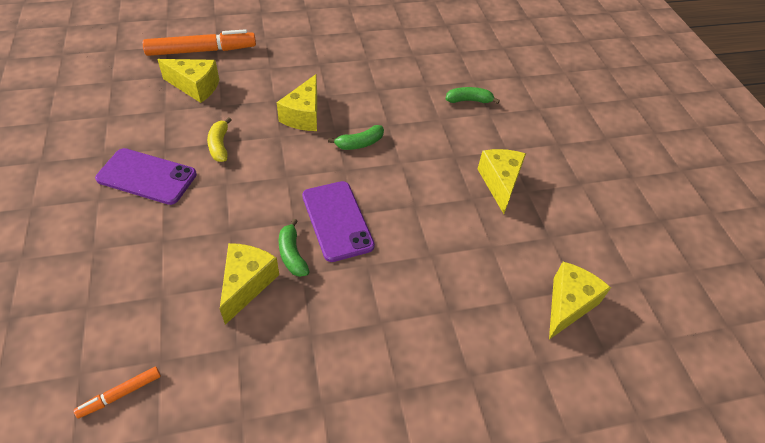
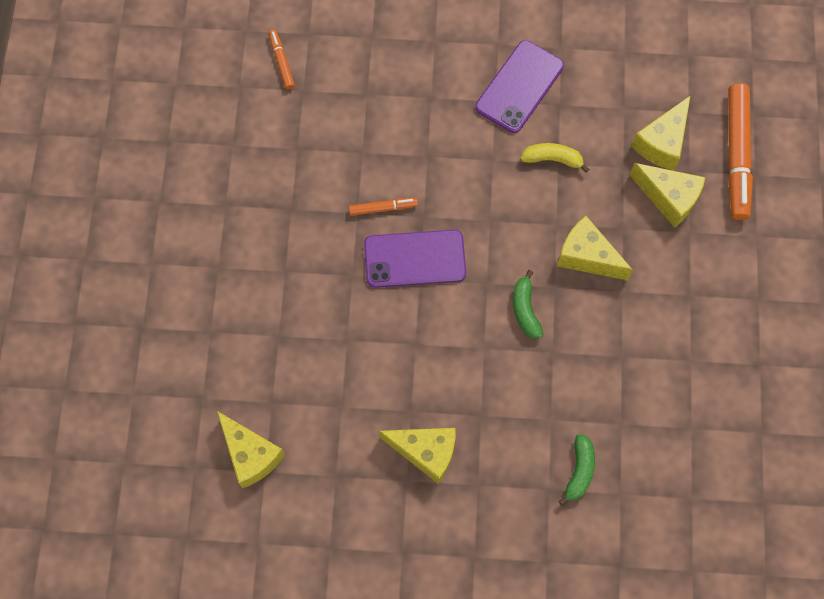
camera: 110 degrees right, 20 degrees up
yellow cheese [220,243,279,325] -> yellow cheese moved to [630,163,706,228]
green banana [279,219,309,277] -> orange marker [349,198,418,216]

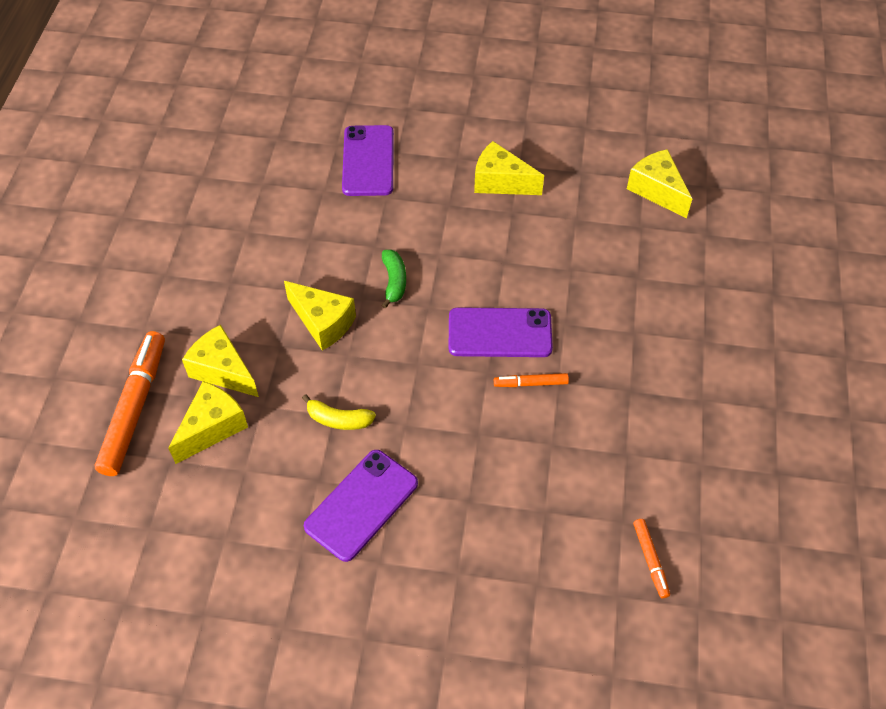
camera: 175 degrees left, 15 degrees down
green banana [559,434,595,506] -> purple phone [342,125,394,196]

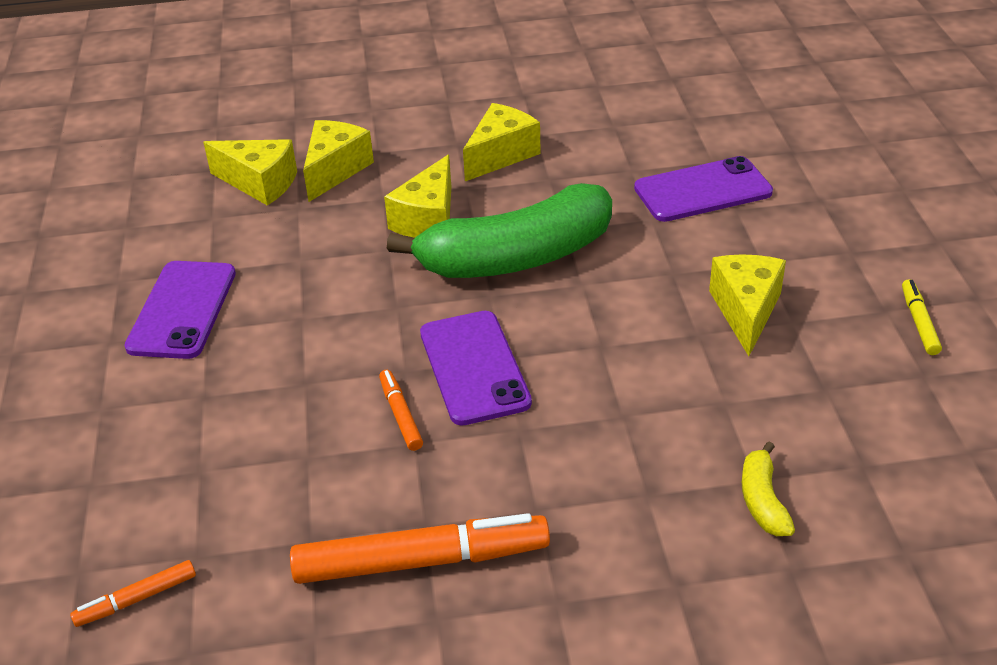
camera: 75 degrees right, 15 degrees down
orange marker [95,331,165,476] -> orange marker moved to [290,513,550,584]
yellow banana [302,394,376,430] -> yellow banana moved to [742,441,795,536]
purple phone [304,450,418,562] -> purple phone turned 75 degrees clockwise [124,261,236,359]
green banana [382,250,406,308] -> green banana [387,183,612,278], size x2.45
yellow cheese [627,149,692,219] -> yellow cheese moved to [463,103,541,181]
none -> yellow marker [902,279,942,355]

